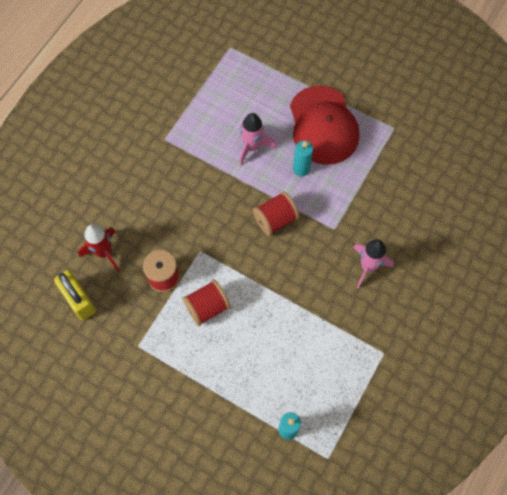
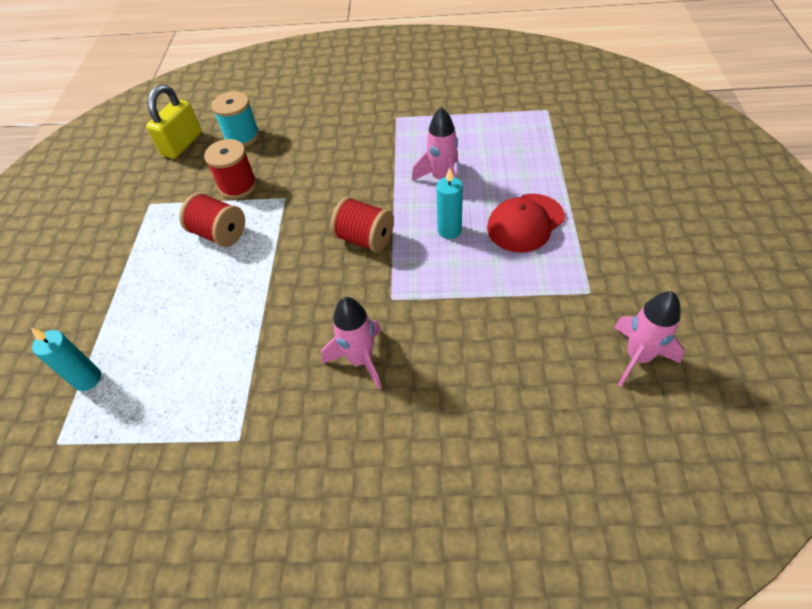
camera: 65 degrees right, 15 degrees down
red rocket [78,224,119,271] -> turquoise spool [212,91,260,147]
red cap [290,86,360,165] -> red cap [487,194,565,253], size x0.67
none -> pink rocket [614,291,685,387]

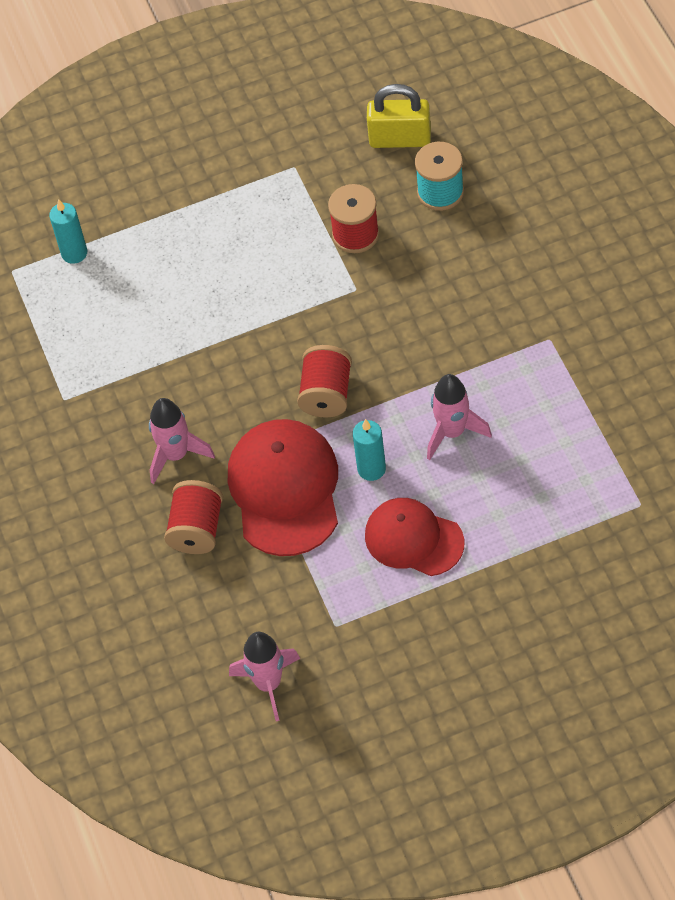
camera: 70 degrees right, 5 degrees up
red spool [179,192,245,247] -> red spool moved to [164,480,223,554]
none -> red cap [228,419,338,556]

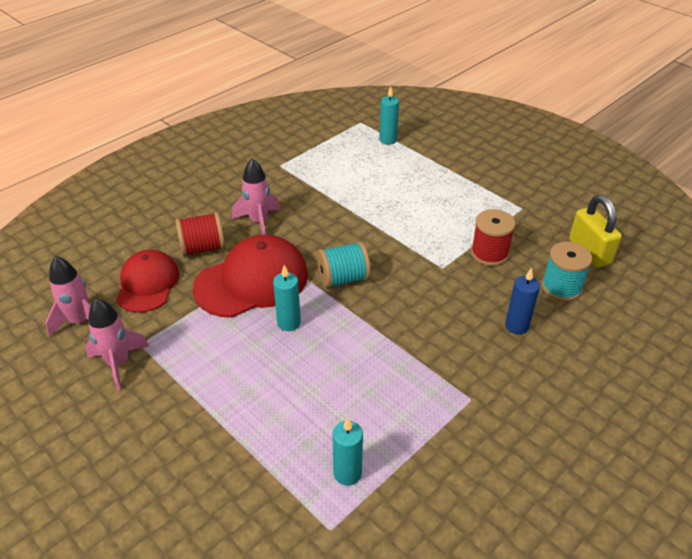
camera: 60 degrees right, 15 degrees down
red spool [297,345,352,418] -> turquoise spool [317,241,371,289]
red cap [365,498,464,576] -> red cap moved to [116,250,179,313]
pink rocket [427,374,492,460] -> pink rocket moved to [85,298,150,391]
none -> turquoise candle [332,418,363,486]
none -> blue candle [505,268,540,334]

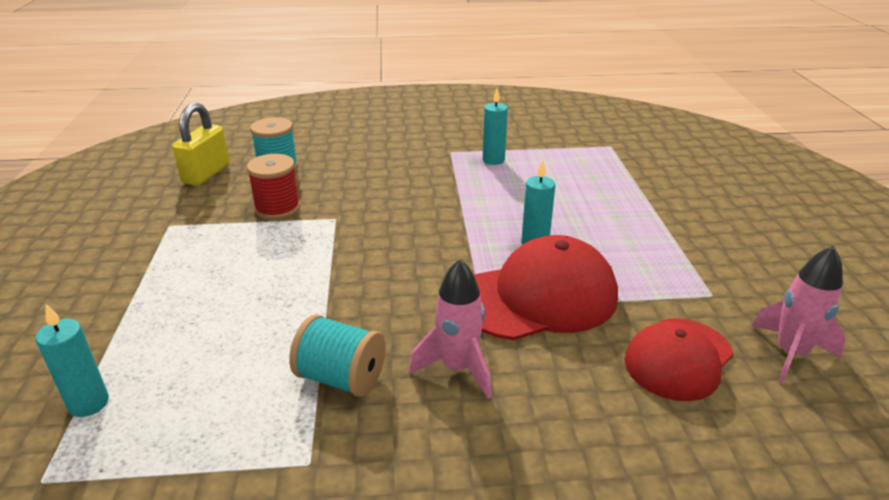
camera: 140 degrees left, 10 degrees down
pink rocket [85,298,150,391] -> none
red spool [175,212,225,257] -> none
red cap [193,234,308,318] -> red cap turned 150 degrees clockwise [473,235,618,340]
turquoise spool [317,241,371,289] -> turquoise spool moved to [289,314,386,397]
turquoise candle [332,418,363,486] -> turquoise candle moved to [483,88,508,165]
blue candle [505,268,540,334] -> none

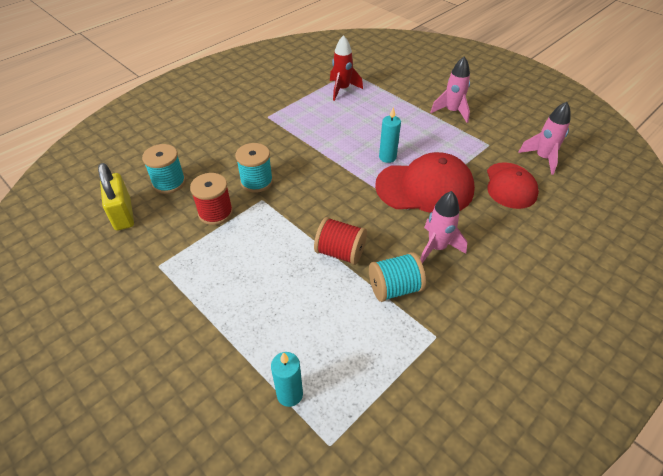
camera: 40 degrees left, 15 degrees up
red cap [473,235,618,340] -> red cap turned 60 degrees clockwise [375,152,475,213]
turquoise candle [483,88,508,165] -> none
none -> turquoise spool [235,143,273,193]
none -> red spool [314,217,367,265]
none -> red rocket [330,35,363,101]
none -> pink rocket [430,56,470,123]

